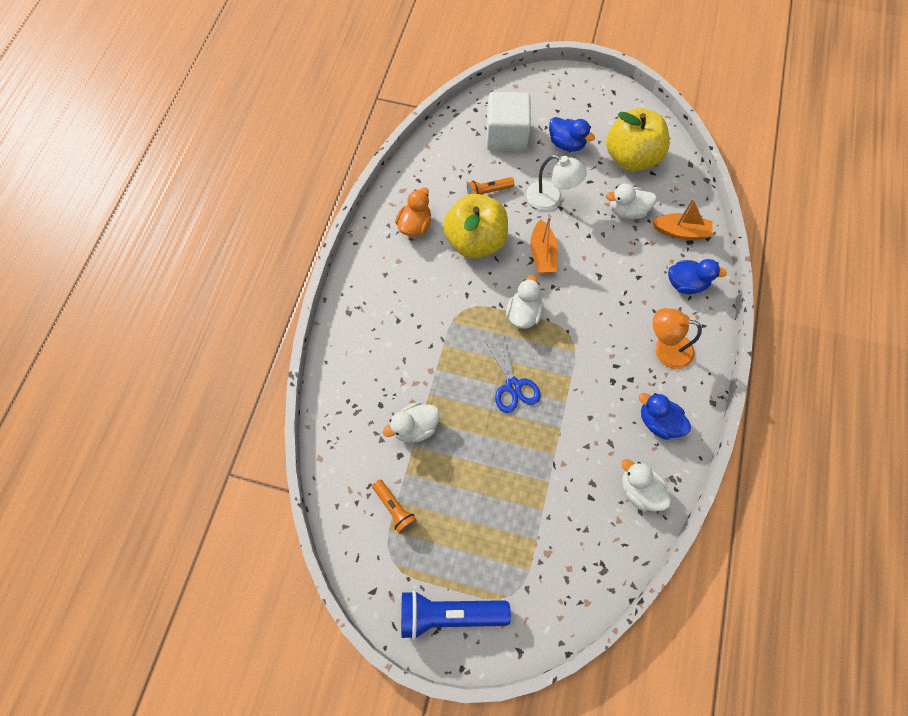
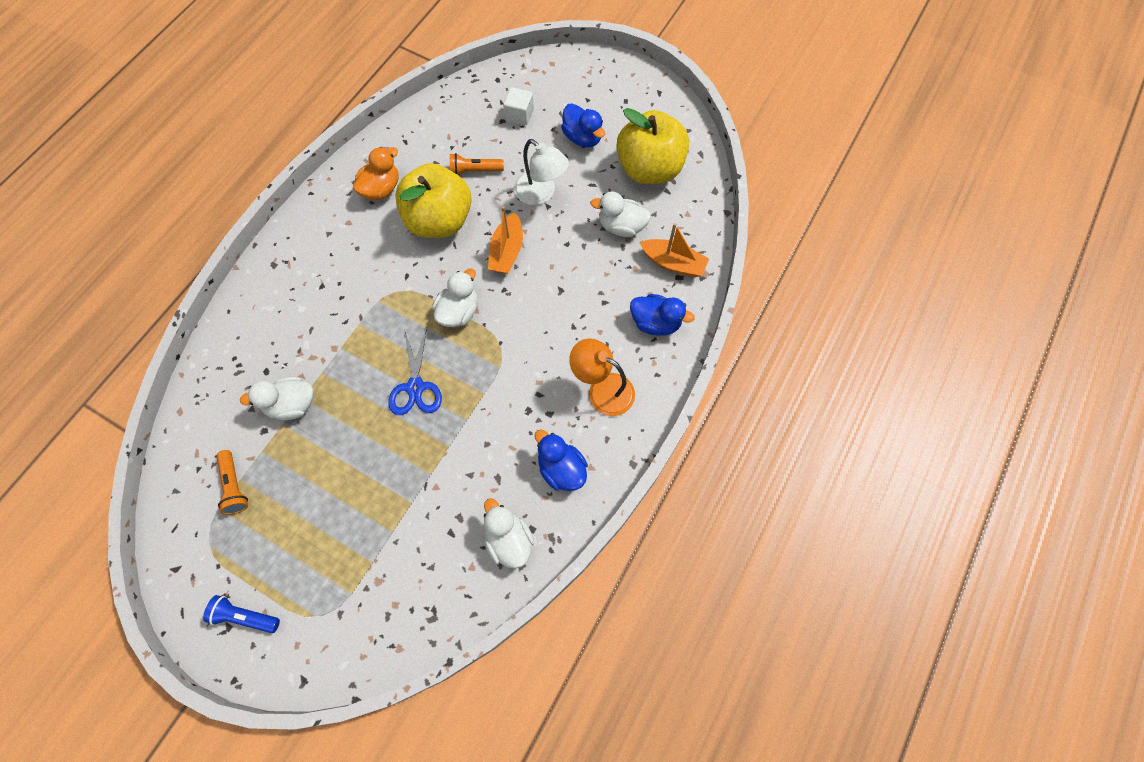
camera: 15 degrees right, 0 degrees up
blue flashlight [401,590,511,640] -> blue flashlight [203,595,280,633], size x0.56
white cube [486,92,531,151] -> white cube [503,87,534,126], size x0.51

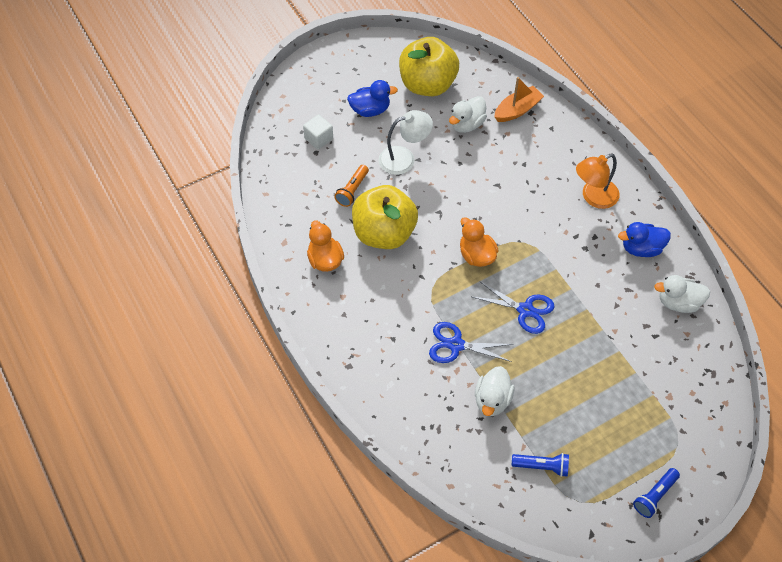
camera: 60 degrees left, 10 degrees down
orange flashlight [216,450,248,515] -> blue flashlight [512,453,569,477]
white duck [432,268,478,327] -> orange duck [460,217,499,267]
orange boat [488,206,523,274] -> none
blue duck [630,294,695,335] -> none
none -> blue scissors [429,322,514,363]

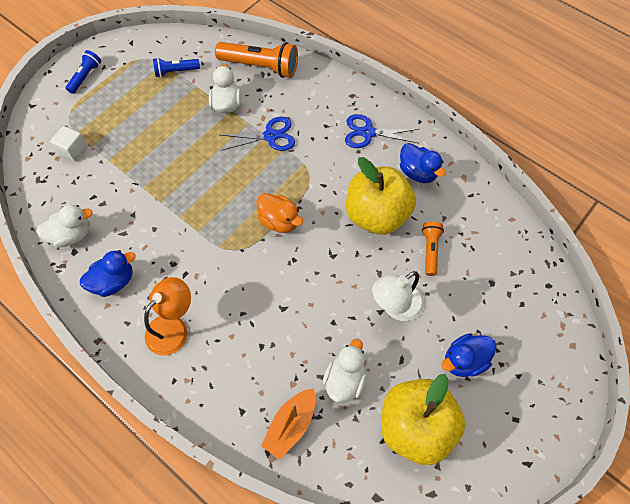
camera: 160 degrees right, 5 degrees up
white cube [303,114,333,150] -> white cube moved to [50,126,88,161]
orange duck [307,221,344,272] -> blue duck [400,143,446,183]
blue scissors [472,281,554,334] -> blue scissors moved to [345,114,418,148]
none -> orange flashlight [215,42,298,78]

